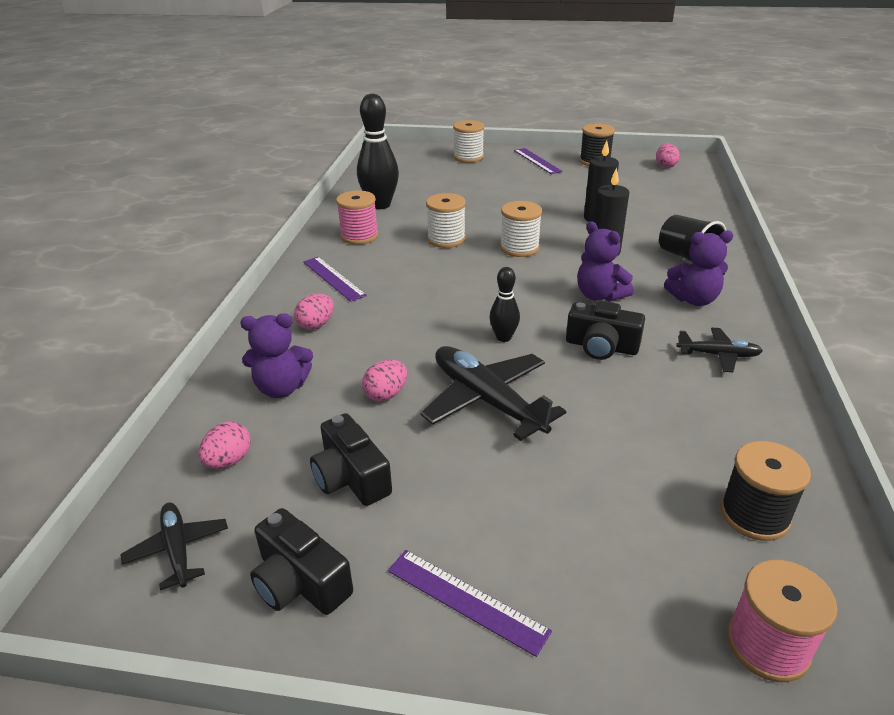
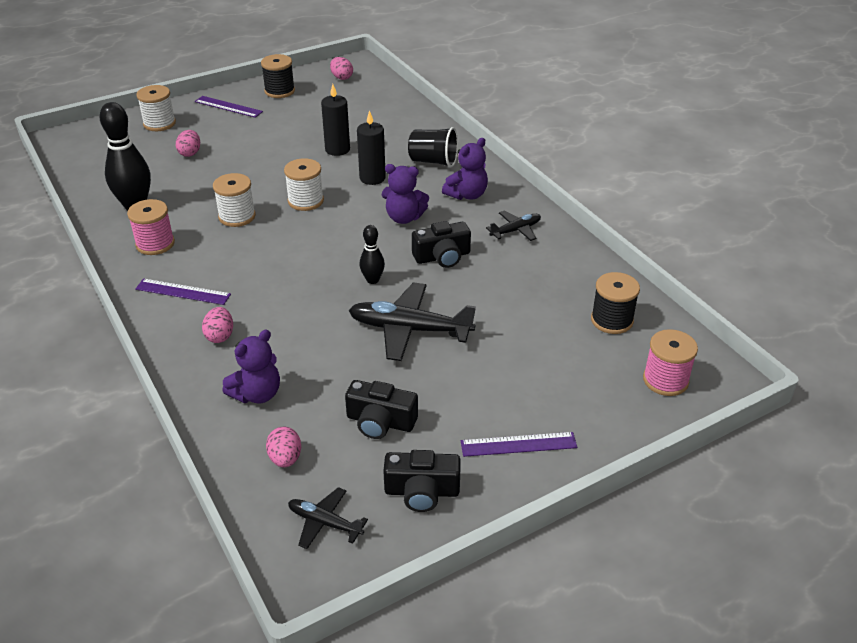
camera: 40 degrees left, 5 degrees up
pink egg [362,360,407,402] -> pink egg moved to [176,130,200,157]

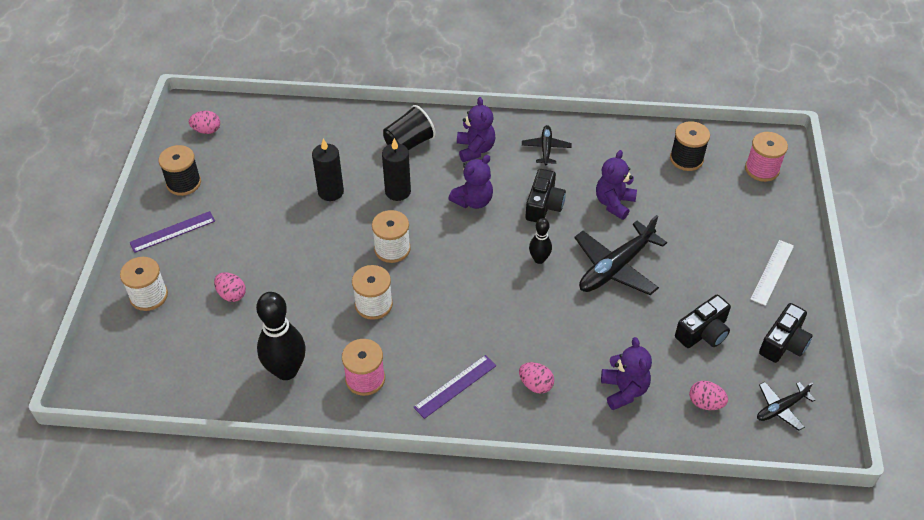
camera: 55 degrees left, 10 degrees up
purple ruler [461,432,577,457] -> white ruler [750,240,794,306]
none -> purple teddy bear [596,150,637,220]

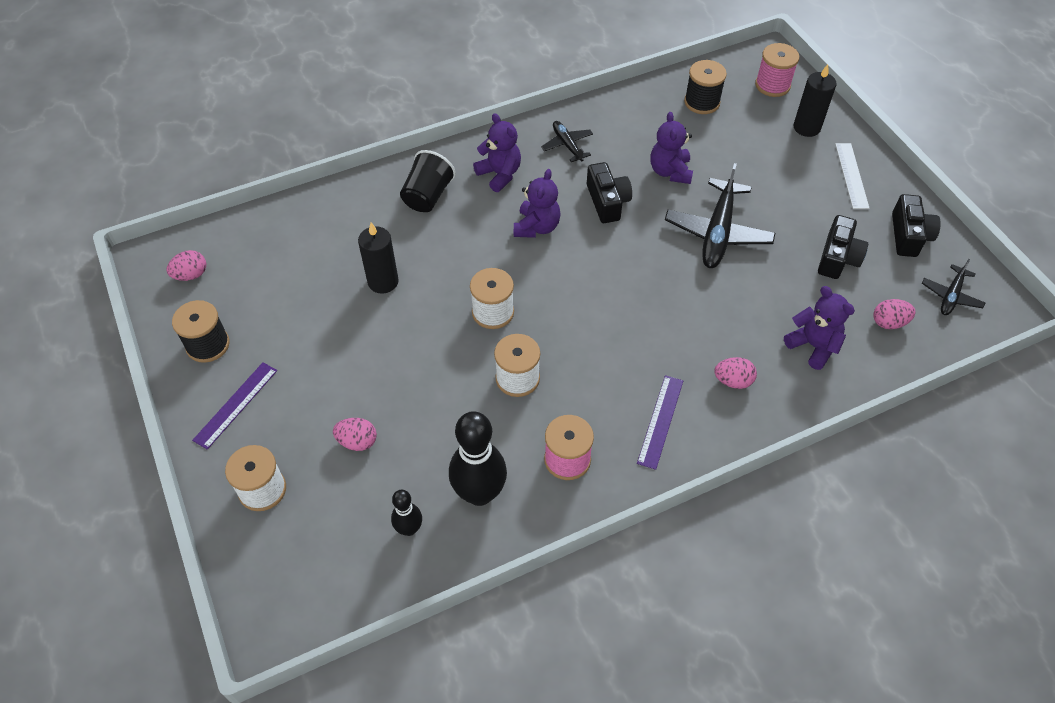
camera: 30 degrees left, 5 degrees up
black candle [382,138,411,201] -> black candle moved to [794,64,836,137]
black bowling pin [529,218,552,264] -> black bowling pin moved to [391,490,422,536]

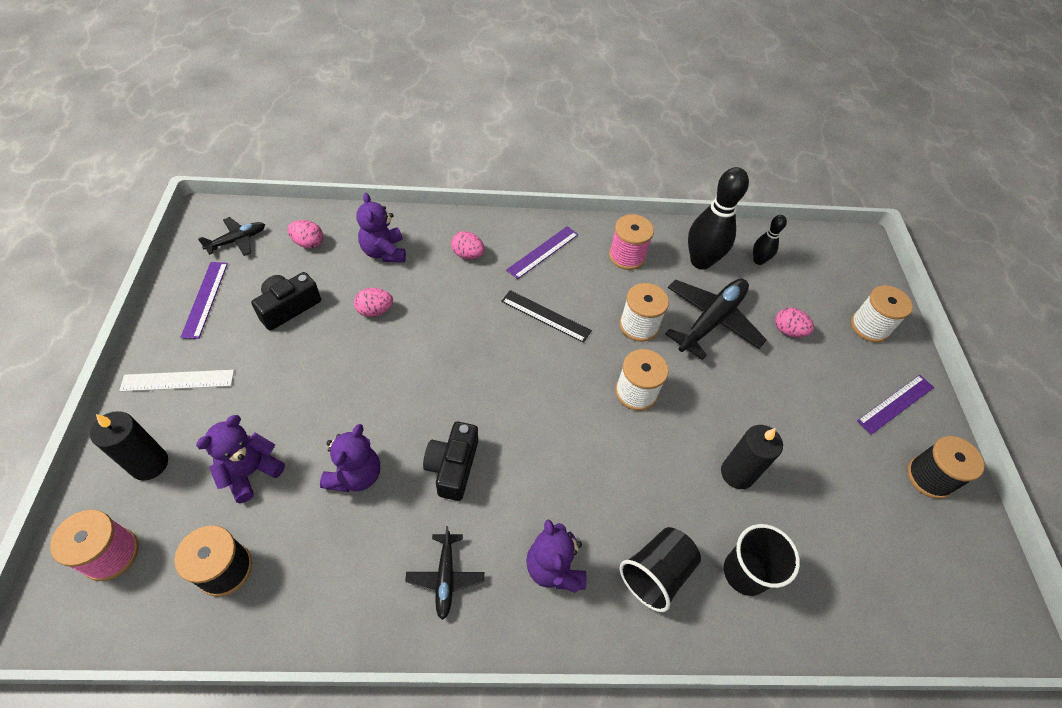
camera: 160 degrees left, 0 degrees up
pink egg [166,250,206,281] -> pink egg moved to [354,288,393,317]
purple teddy bear [514,169,561,238] -> purple teddy bear moved to [196,415,285,503]
black plane [665,163,775,268] -> black plane moved to [665,279,767,360]
white ruler [835,143,870,209] -> white ruler turned 60 degrees clockwise [119,370,234,392]
black camera [892,194,941,257] -> purple ruler [180,262,228,339]
none -> black ruler [501,290,592,343]
none -> black cup [724,524,800,596]

